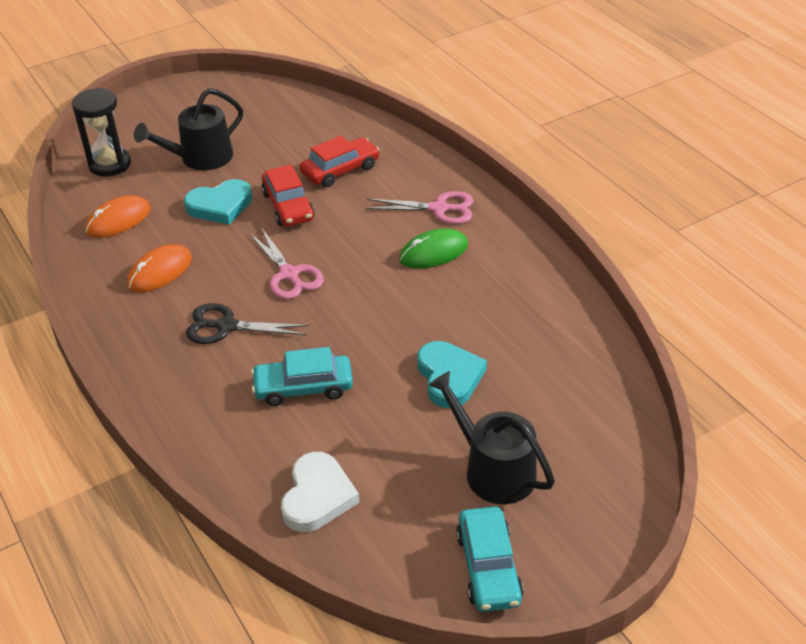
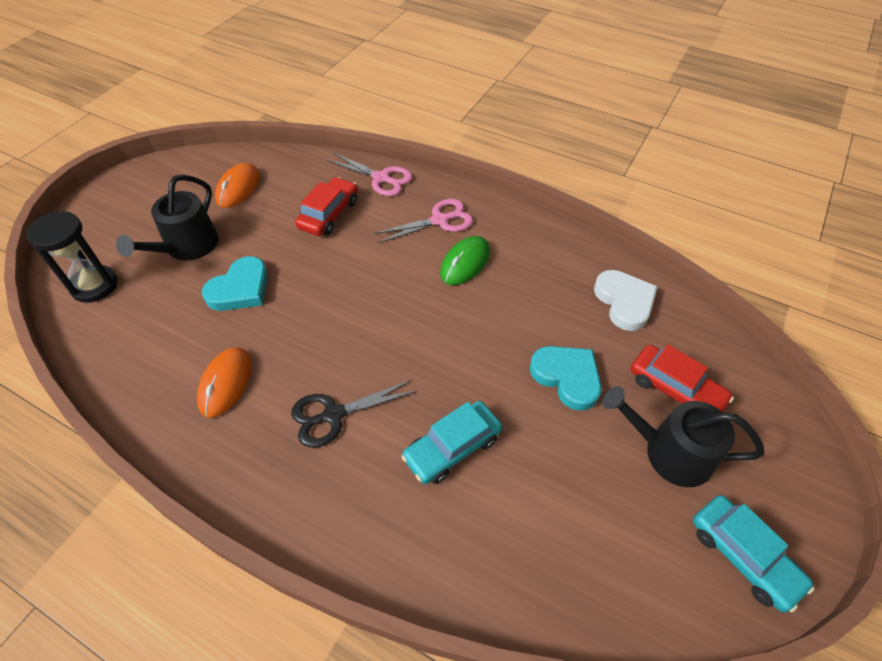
camera: 30 degrees left, 10 degrees up
orange mouse [85,195,151,238] -> orange mouse moved to [215,163,260,208]
pink scissors [249,227,324,299] -> pink scissors moved to [327,153,412,196]
red car [261,165,315,227] -> red car moved to [631,345,734,412]
white heart [281,452,360,532] -> white heart moved to [594,270,658,331]

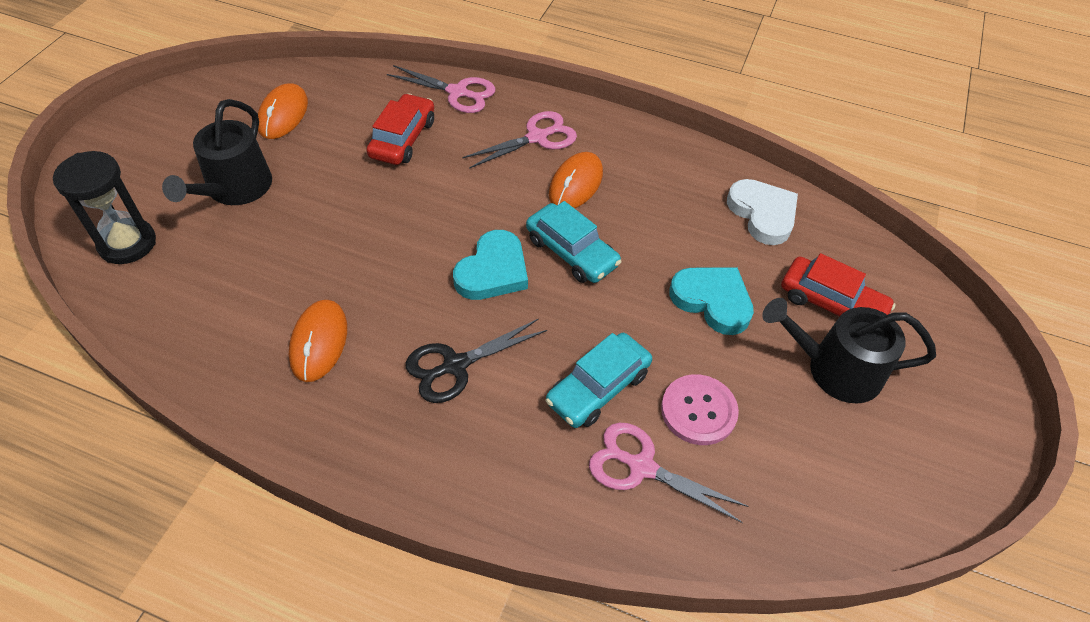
camera: 10 degrees left, 0 degrees up
turquoise heart [202,256,268,311] -> turquoise heart moved to [453,230,528,300]
green mouse [440,236,490,285] -> orange mouse [549,152,603,208]
turquoise car [693,495,814,612] -> turquoise car moved to [526,201,622,283]
none -> pink scissors [589,423,749,523]
none -> pink button [661,374,739,445]

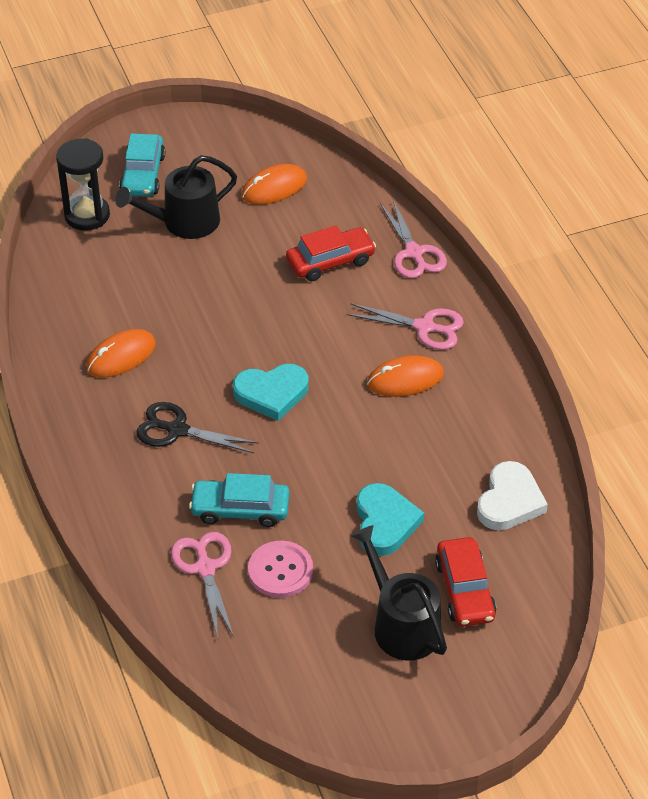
camera: 50 degrees right, 5 degrees down
turquoise car [526,201,622,283] -> turquoise car moved to [119,133,166,197]

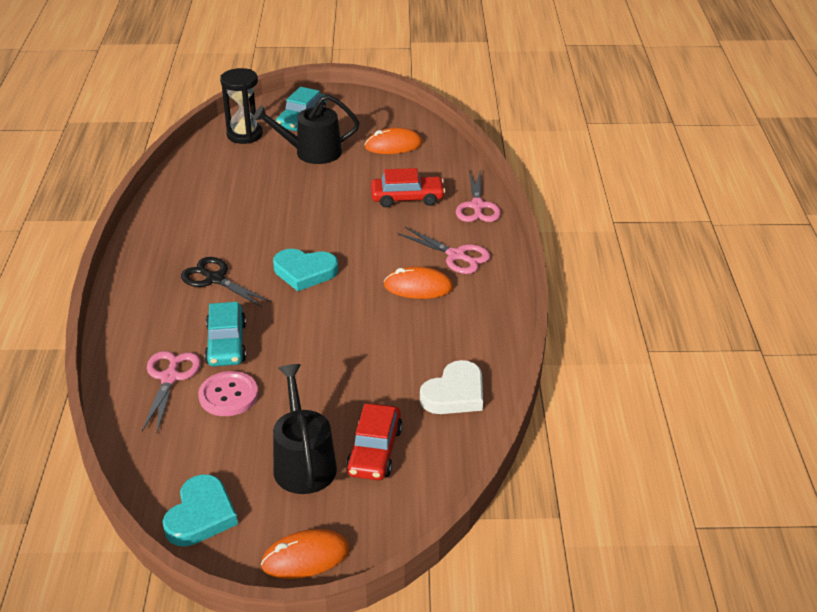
camera: 20 degrees right, 10 degrees down
orange mouse [86,329,156,377] -> orange mouse moved to [261,529,350,579]
turquoise car [189,473,290,527] -> turquoise car turned 120 degrees counterclockwise [204,302,246,366]
turquoise heart [356,483,424,556] -> turquoise heart moved to [163,474,238,546]

